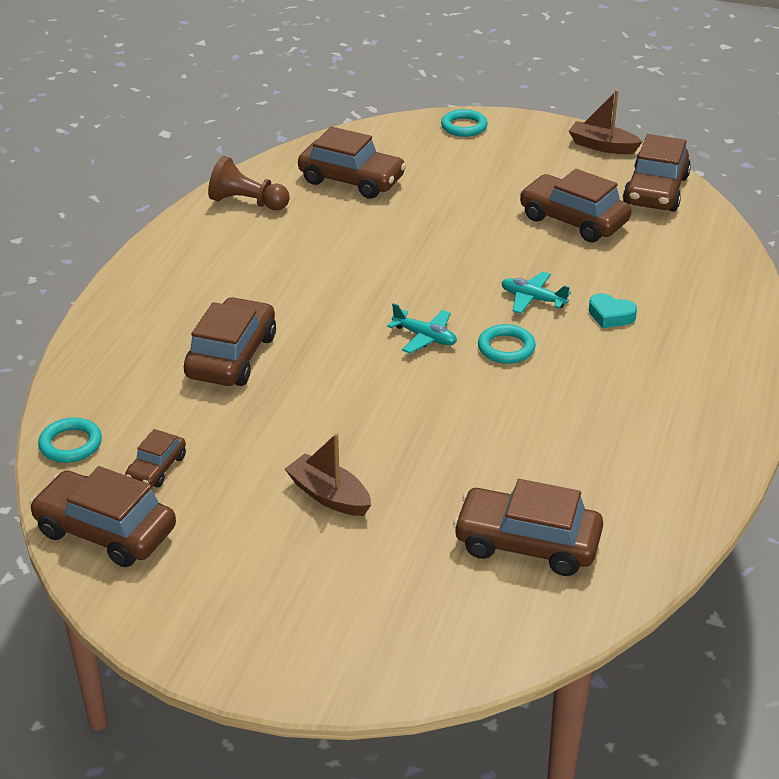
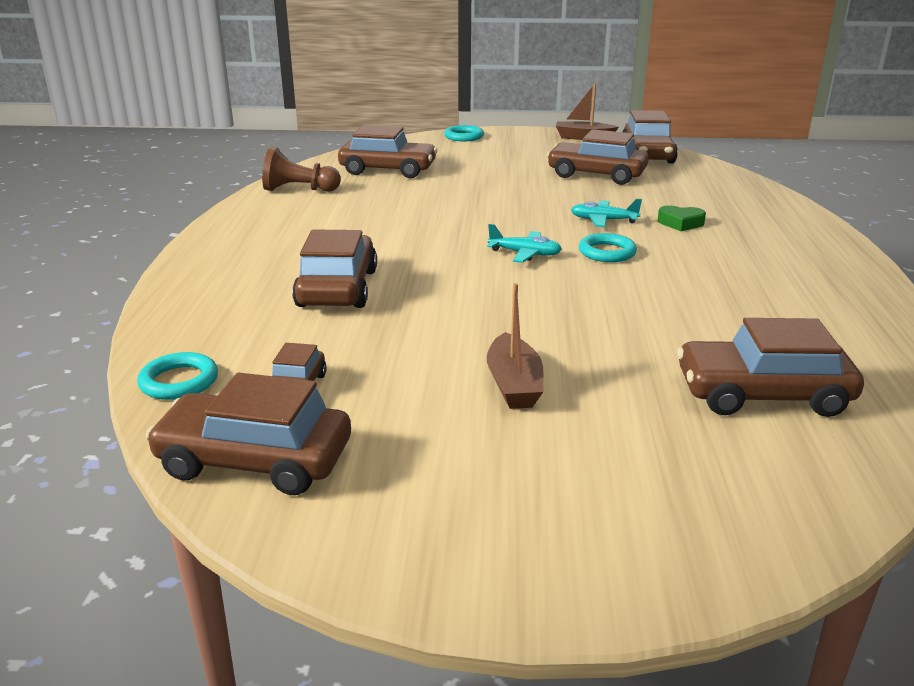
camera: 15 degrees left, 10 degrees down
brown boat [285,433,371,516] -> brown boat turned 120 degrees counterclockwise [487,283,544,409]
turquoise heart [589,293,637,328] -> green heart [657,206,706,231]

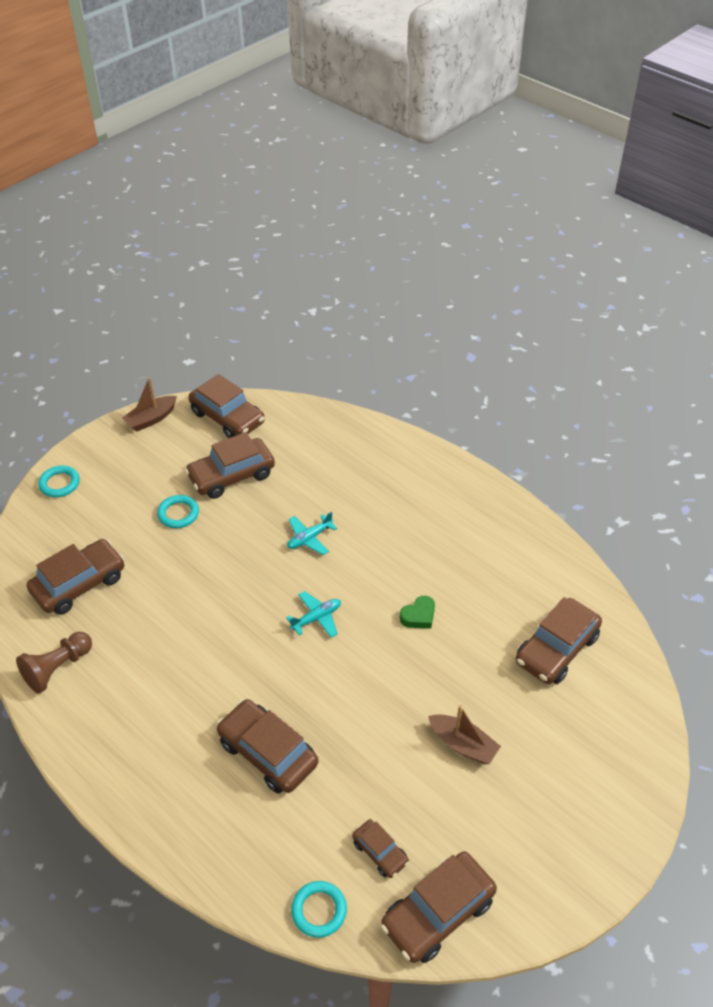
camera: 50 degrees left, 20 degrees up
turquoise ring [579,233,637,262] -> turquoise ring moved to [157,495,199,528]
green heart [657,206,706,231] -> green heart moved to [400,596,435,629]

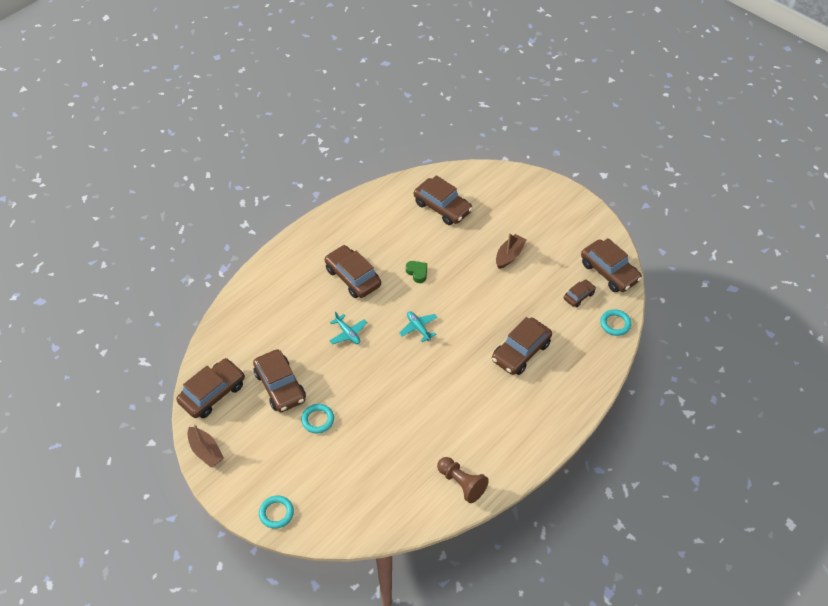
camera: 90 degrees left, 5 degrees up
brown car [27,539,124,615] -> brown car moved to [325,245,381,298]

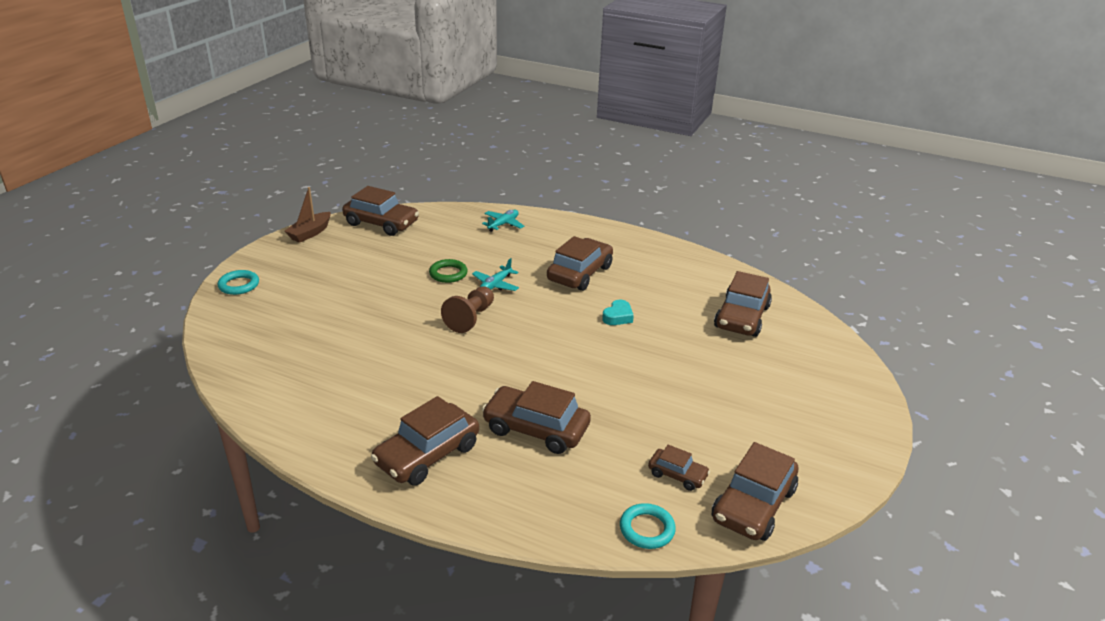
camera: 70 degrees right, 20 degrees down
brown car [253,349,306,412] -> brown car moved to [371,396,479,486]
turquoise ring [301,404,334,433] -> none
turquoise plane [399,311,437,342] -> turquoise plane moved to [482,210,524,232]
green heart [406,261,427,283] -> turquoise heart [602,300,634,325]
brown pawn [437,457,489,503] -> brown pawn moved to [441,286,494,333]
brown boat [496,233,527,269] -> none
none -> green ring [429,259,468,283]

